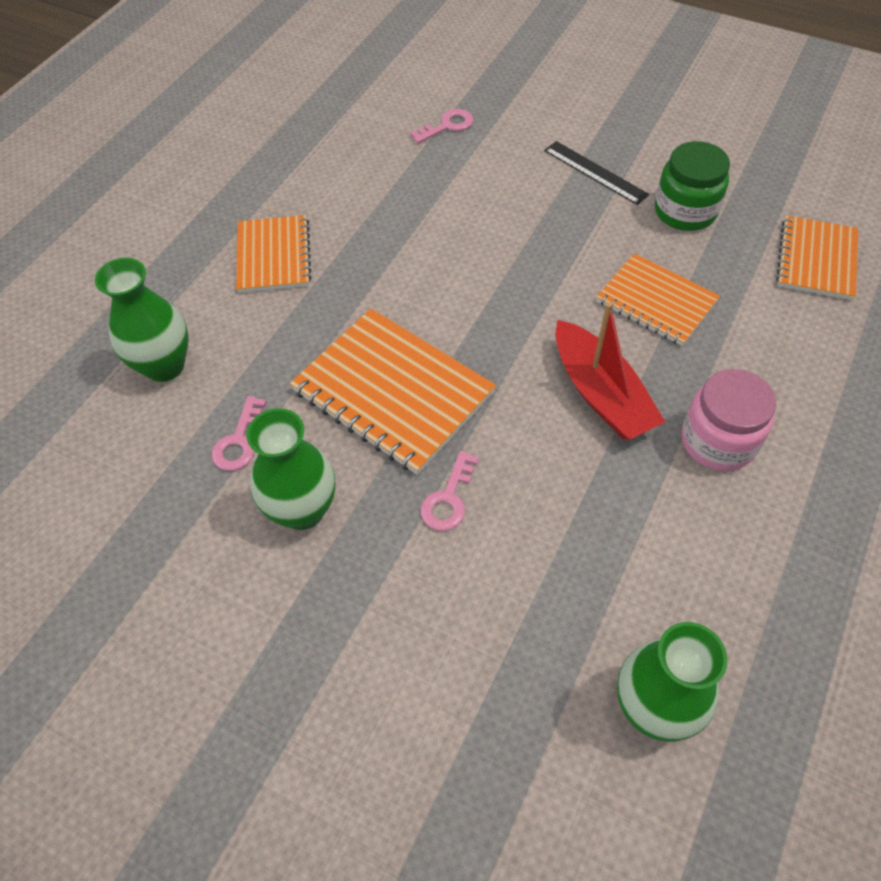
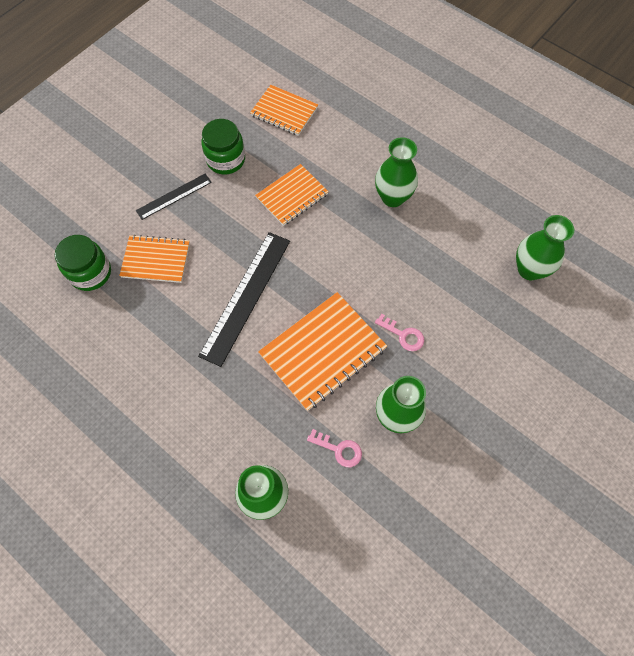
camera: 80 degrees left, 10 degrees up
orange notebook [236,215,312,293] -> orange notebook moved to [119,235,190,283]
pink key [410,109,473,143] -> green jar [55,235,111,291]
red boat [555,302,665,440] -> none
pink jar [682,369,776,471] -> green vase [375,137,418,207]
none -> black ruler [198,232,290,367]

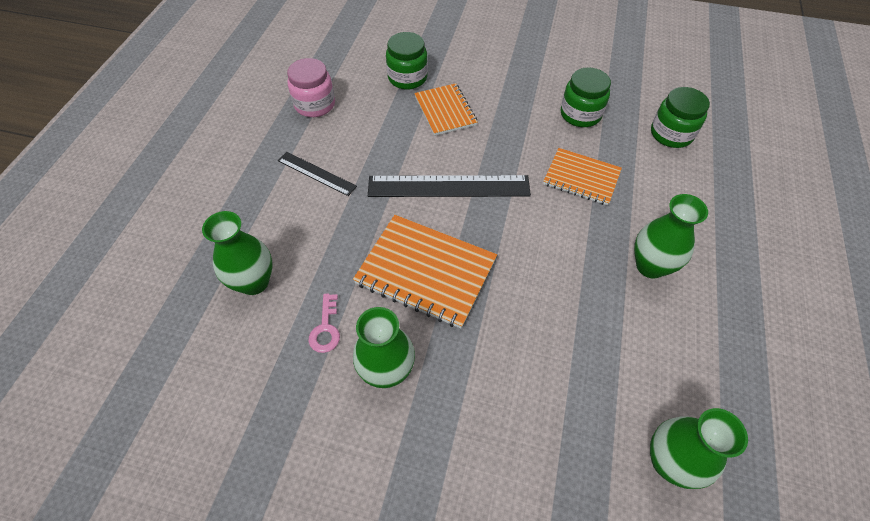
camera: 65 degrees right, 10 degrees down
black ruler [136,174,212,220] -> black ruler moved to [278,152,357,196]
orange notebook [250,85,318,136] -> green jar [651,87,710,148]
pink key [375,314,424,351] -> none
none -> pink jar [287,58,335,117]

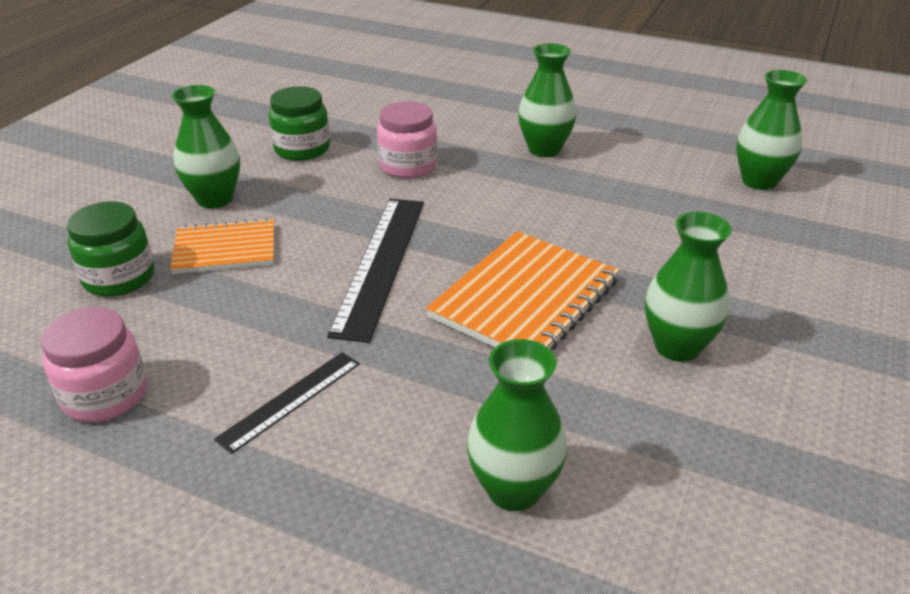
camera: 80 degrees left, 20 degrees down
pink key [308,293,340,353] -> none
orange notebook [543,148,622,205] -> pink jar [377,101,437,178]
green jar [651,87,710,148] -> none
none -> green vase [172,85,240,209]

